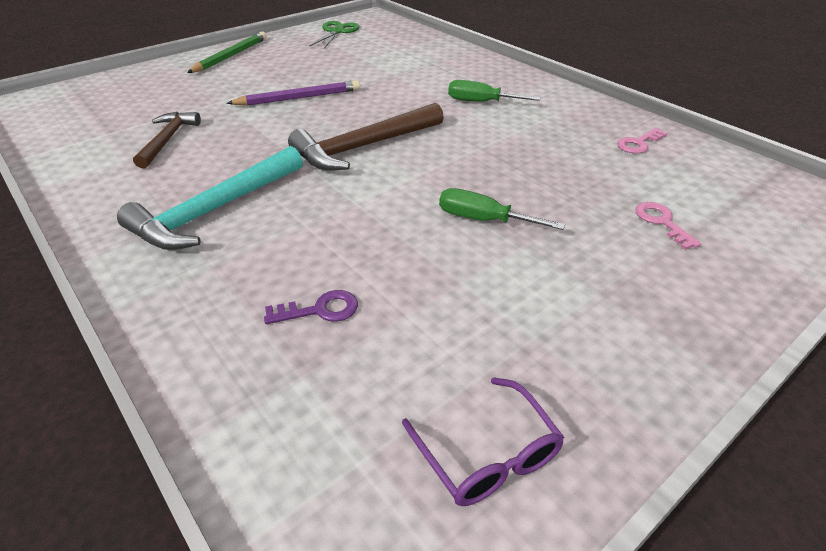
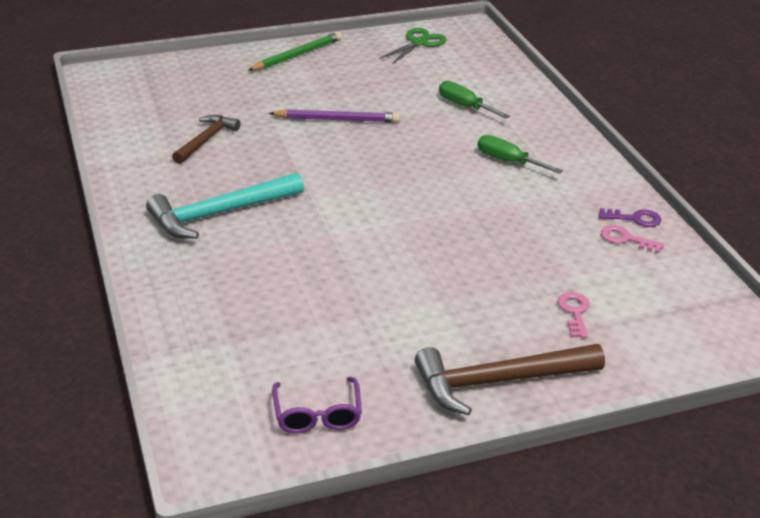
camera: 20 degrees right, 5 degrees down
purple key [264,290,358,324] -> purple key moved to [599,208,661,227]
brown hammer [288,103,444,171] -> brown hammer moved to [415,344,605,415]
green screwdriver [439,188,565,230] -> green screwdriver moved to [439,81,510,119]
pink key [617,128,667,154] -> pink key turned 45 degrees clockwise [601,225,664,253]

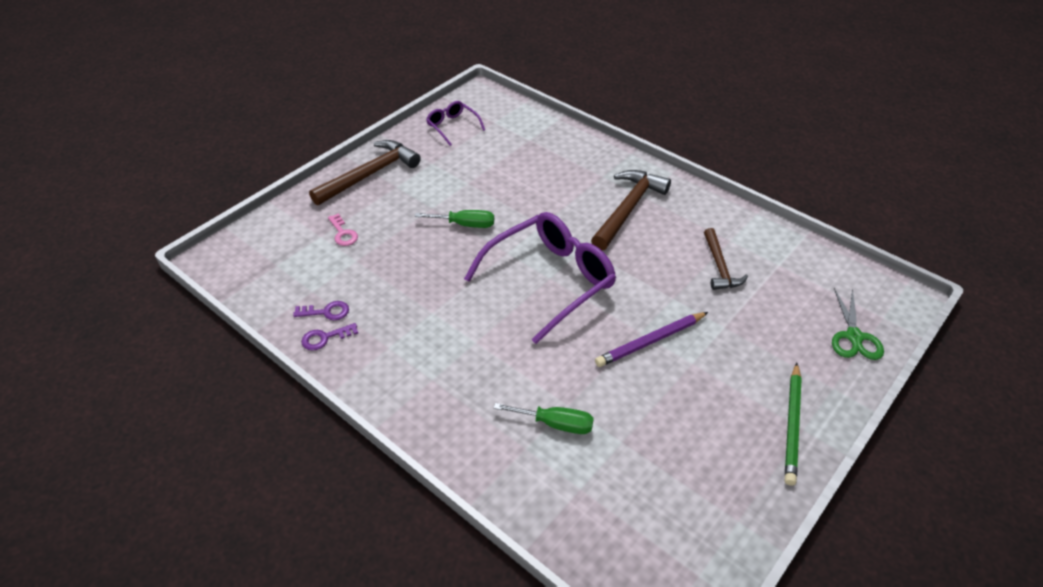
camera: 150 degrees right, 10 degrees up
turquoise hammer [146,172,304,239] -> brown hammer [591,170,671,250]
green scissors [379,28,447,64] -> green scissors moved to [832,288,884,360]
green screwdriver [478,135,563,174] -> green screwdriver moved to [415,210,494,228]
pink key [601,225,664,253] -> purple key [293,301,349,320]
none -> purple glasses [464,212,616,344]

